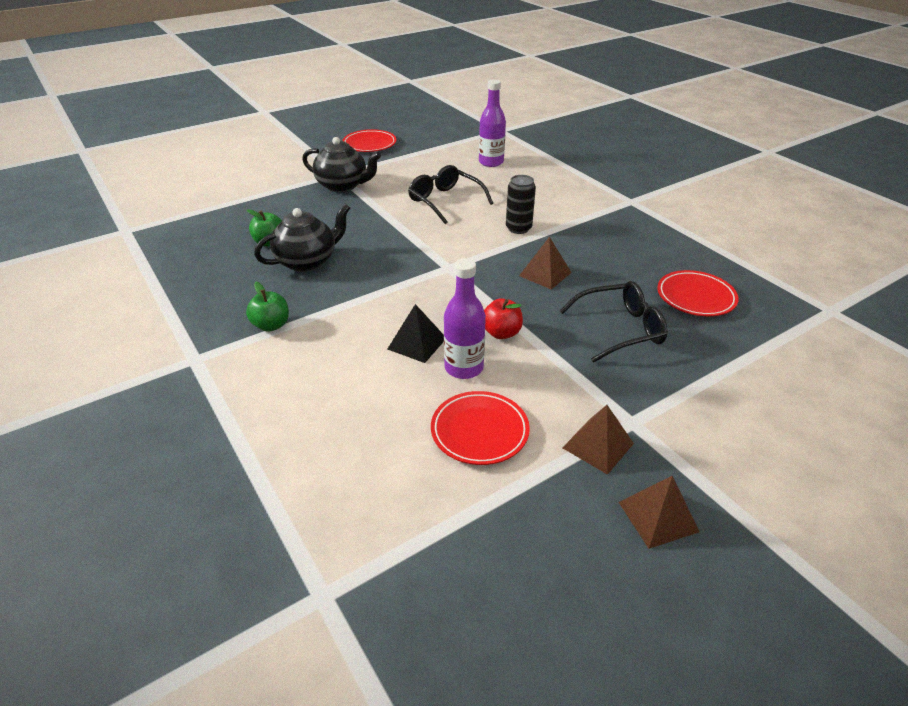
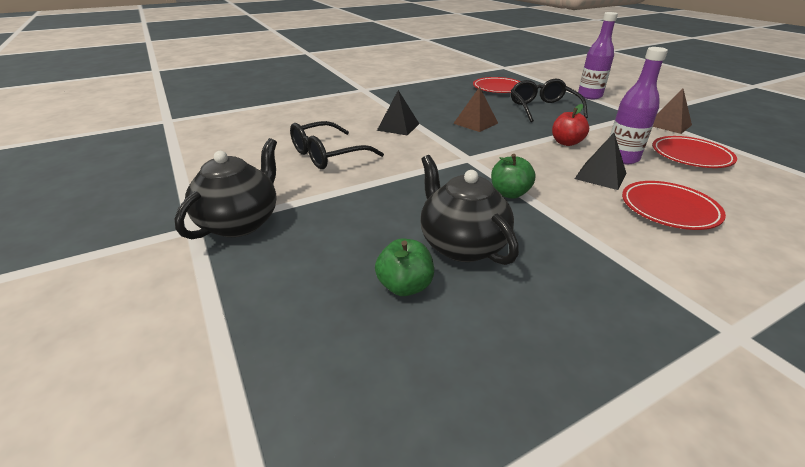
camera: 85 degrees left, 5 degrees down
green apple [246,282,289,332] -> green apple moved to [491,154,535,198]
red plate [342,129,396,152] -> red plate moved to [622,181,726,230]
purple bottle [479,79,506,167] -> purple bottle moved to [578,12,618,99]
black can [506,175,536,234] -> black pyramid [377,90,419,136]
brown pyramid [619,476,700,549] -> none

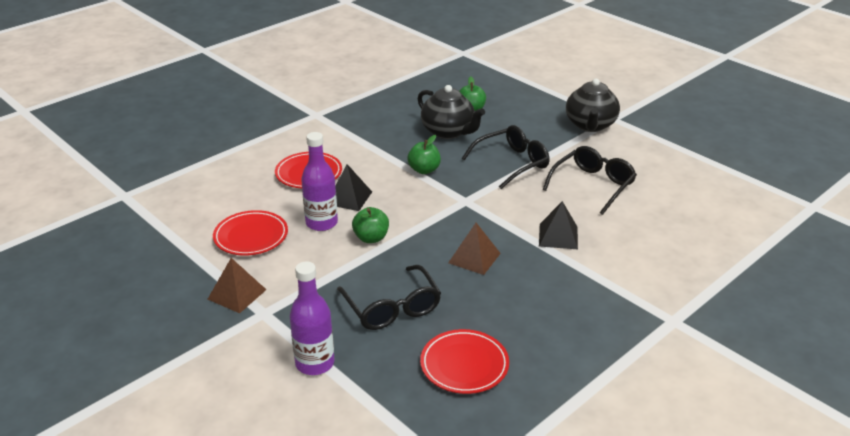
camera: 165 degrees right, 0 degrees up
red apple [552,104,589,146] -> green apple [352,207,389,243]
none -> black glasses [462,125,550,189]

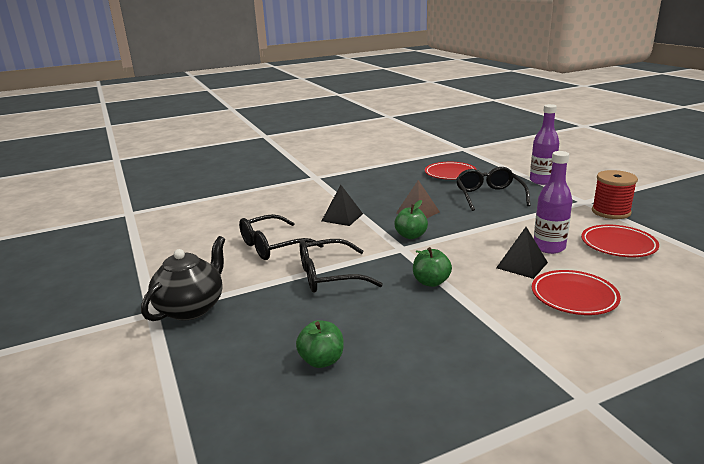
camera: 160 degrees left, 10 degrees down
brown pyramid [208,258,266,313] -> red spool [592,170,638,219]
green apple [352,207,389,243] -> green apple moved to [394,200,428,239]
black teapot [418,85,485,139] -> none

